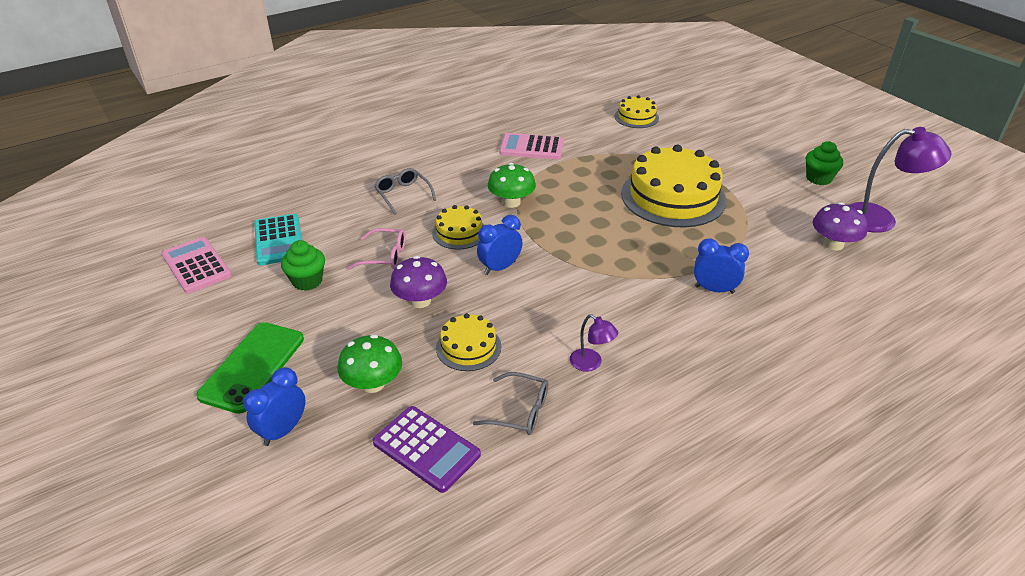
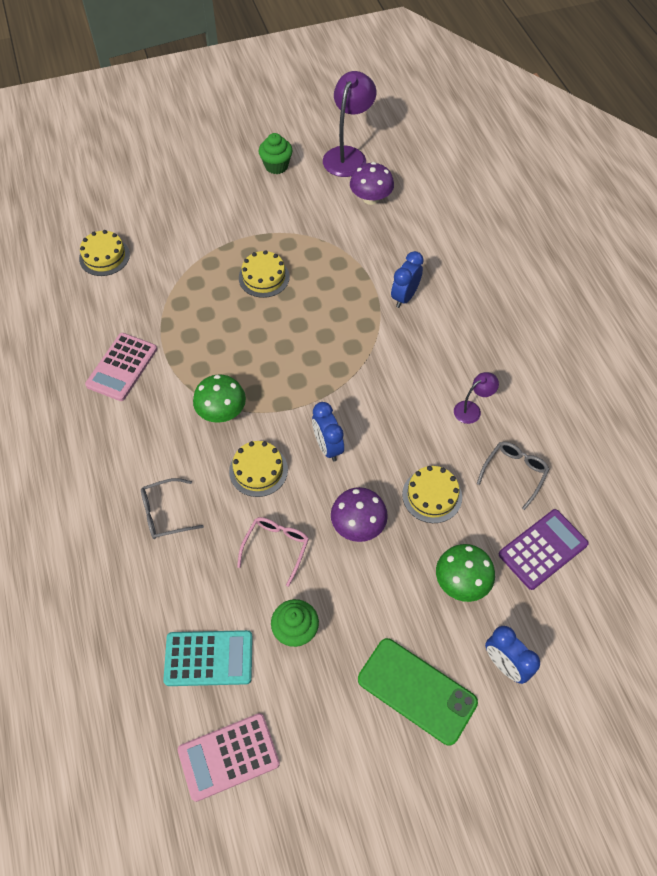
camera: 75 degrees left, 20 degrees up
yellow cake [621,145,727,227] -> yellow cake [239,250,290,298], size x0.50

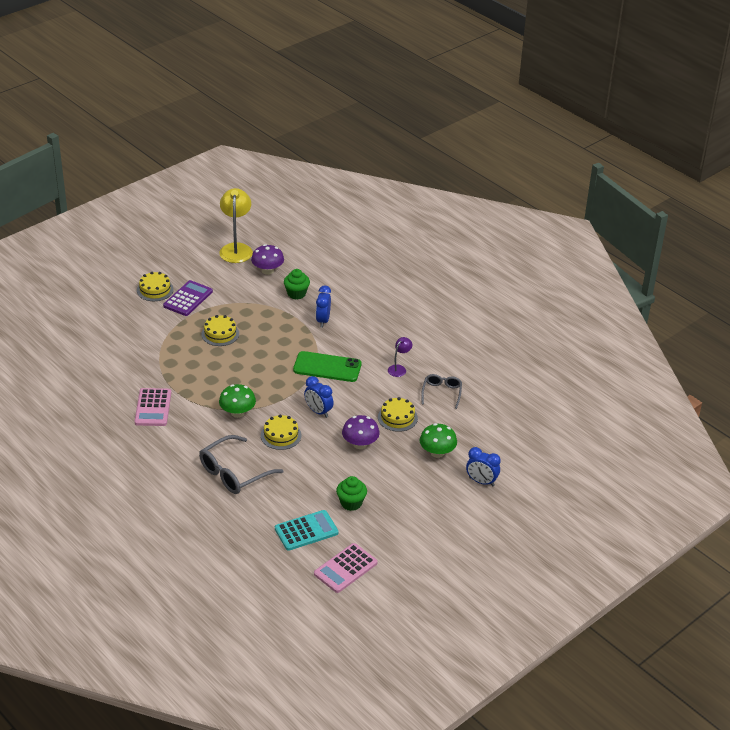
camera: 25 degrees left, 20 degrees down
yellow cake [79,230,130,276] -> yellow cake moved to [137,272,174,301]
grey glasses [141,478,204,539] -> grey glasses [199,435,284,494], size x1.68
pink glasses [237,517,309,587] -> none
green cupcake [259,133,293,174] -> green cupcake moved to [284,269,310,299]
purple lamp [323,71,376,177] -> yellow lamp [219,188,253,263]
green phone [358,638,478,746] -> green phone moved to [293,351,362,382]
purple calculator [499,509,589,590] -> purple calculator moved to [163,280,213,316]

